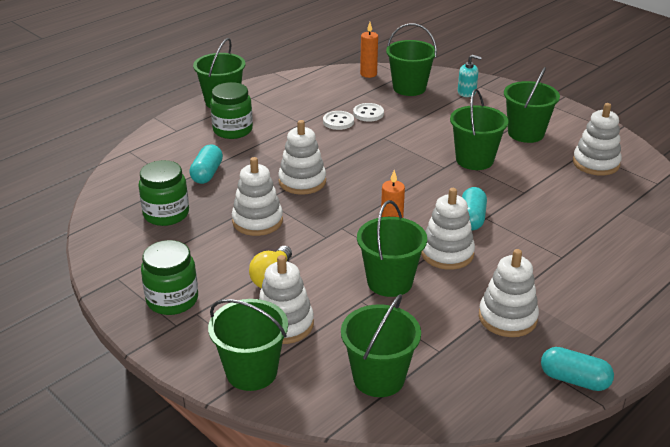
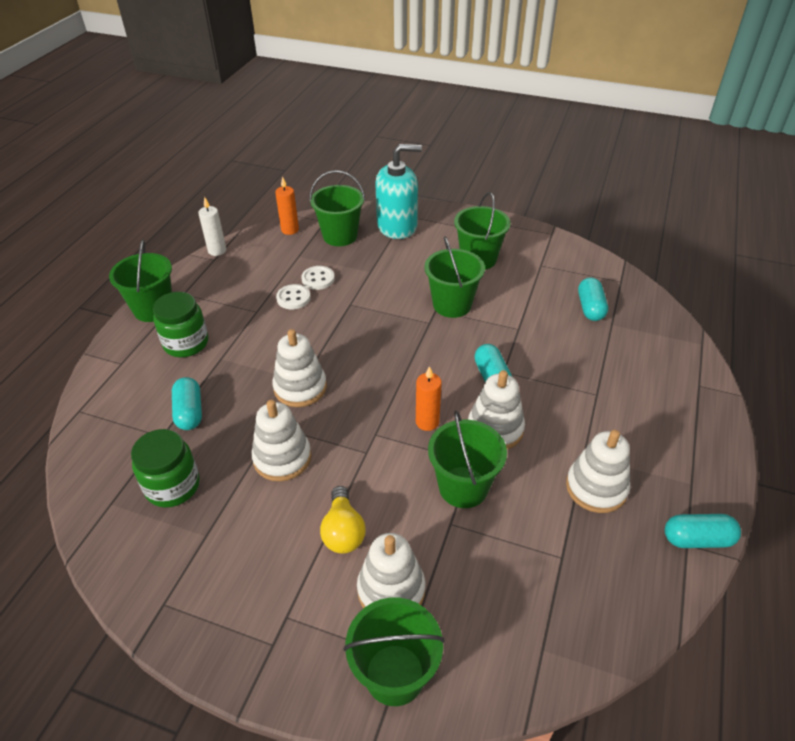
camera: 25 degrees left, 10 degrees up
green jar [141,240,198,315] -> none
green bucket [341,294,421,397] -> none
turquoise soap dispenser [458,55,482,97] -> turquoise soap dispenser [375,144,422,239], size x2.10
white stacking toy [573,103,622,175] -> none
none -> white candle [198,197,226,256]
none -> turquoise capsule [578,277,608,321]

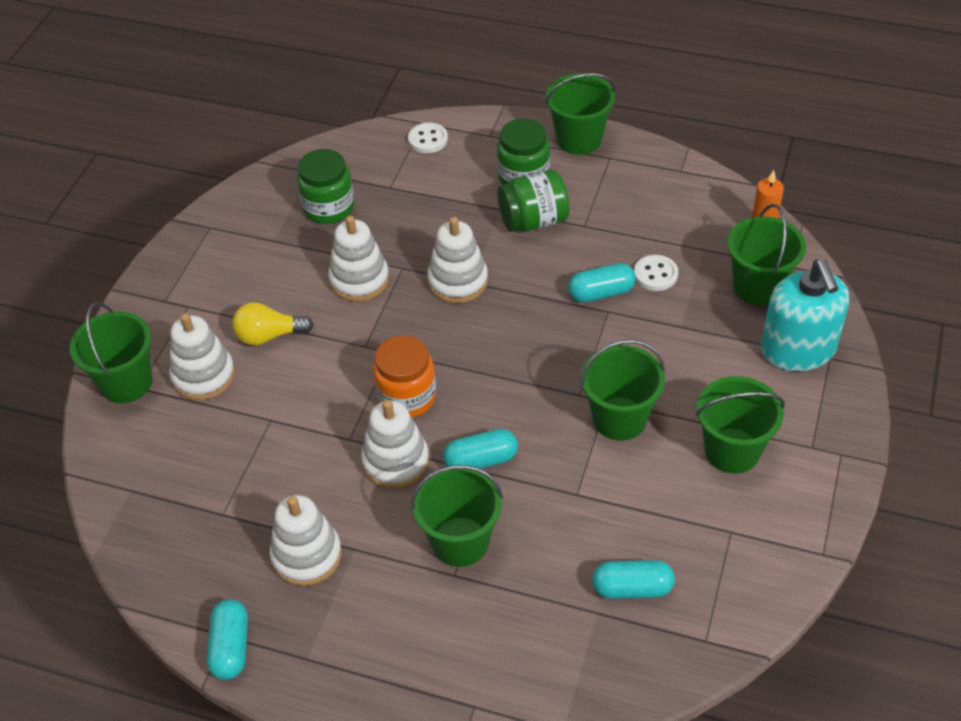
camera: 90 degrees right, 5 degrees up
turquoise capsule [172,377,202,430] -> turquoise capsule moved to [568,263,636,303]
white candle [198,197,226,256] -> none
white button [276,284,311,309] -> white button moved to [408,123,448,153]
orange candle [416,366,442,431] -> orange jar [373,335,436,417]
green bucket [428,410,507,508] -> green bucket moved to [411,465,503,567]
none -> green jar [497,169,570,232]

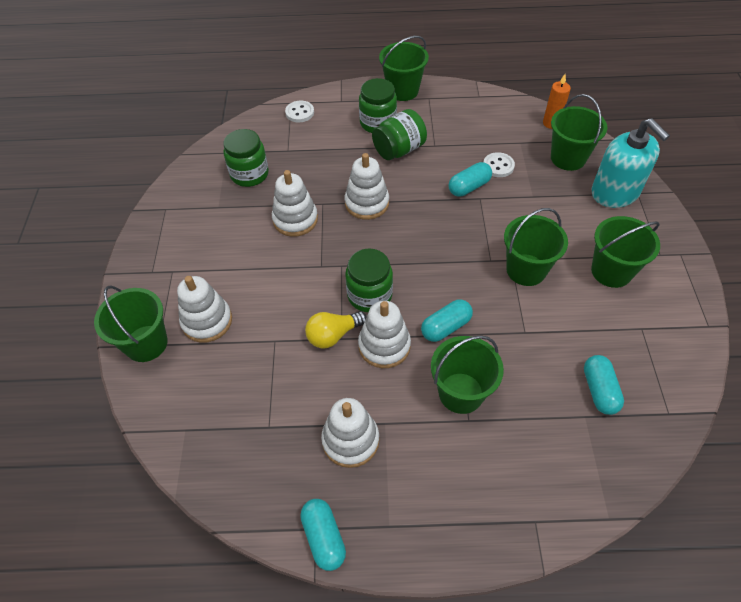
camera: 20 degrees left, 5 degrees up
yellow light bulb [232,302,314,346] -> yellow light bulb moved to [305,311,367,348]
orange jar [373,335,436,417] -> green jar [345,248,393,312]
turquoise capsule [592,560,675,599] -> turquoise capsule turned 75 degrees counterclockwise [584,355,624,415]

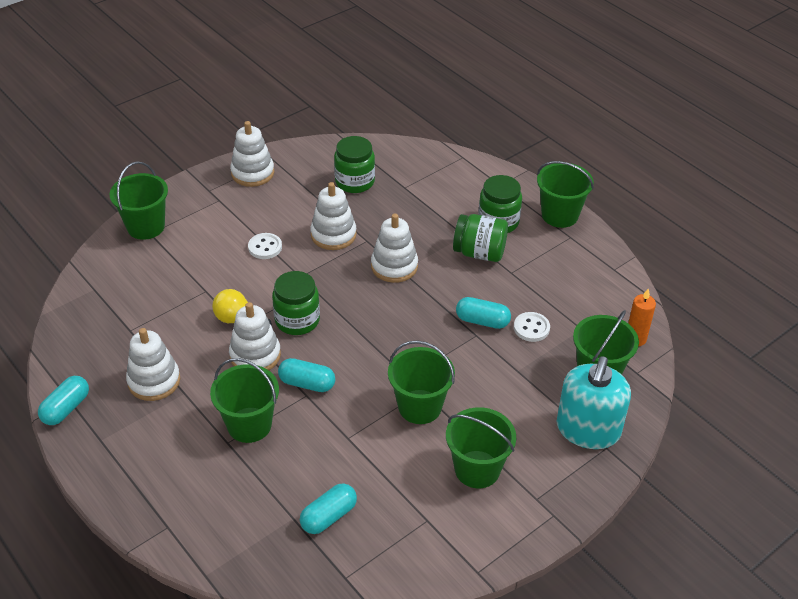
camera: 50 degrees right, 10 degrees down
white stacking toy [177,276,232,343] -> white stacking toy moved to [230,121,274,187]
white button [285,101,314,123] -> white button moved to [248,233,282,259]

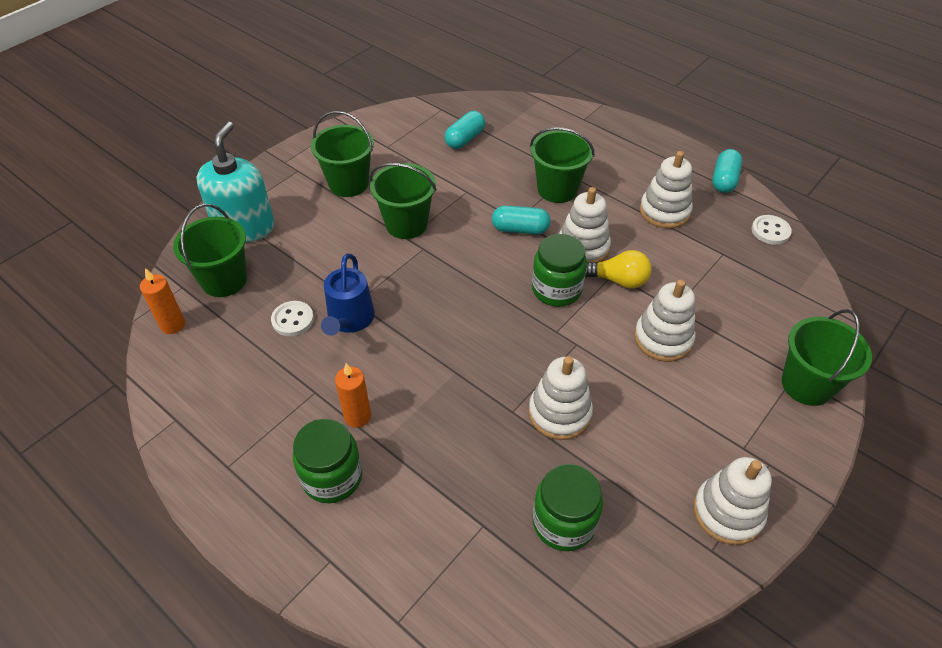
camera: 170 degrees right, 5 degrees up
white button [248,233,282,259] -> white button moved to [751,215,792,245]
white stacking toy [371,214,418,283] -> white stacking toy moved to [634,280,696,362]
green jar [453,214,508,262] -> orange candle [335,363,371,428]
turquoise capsule [456,297,511,329] -> blue watering can [321,254,375,336]
green bucket [537,161,594,228] -> none

